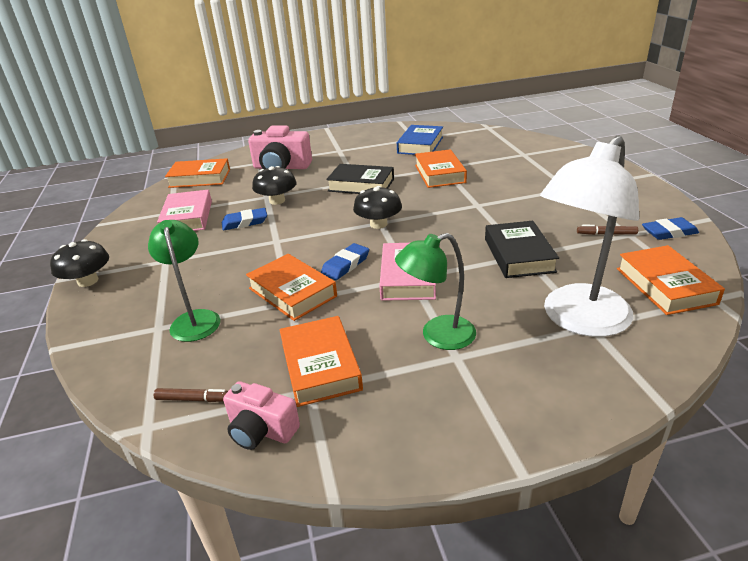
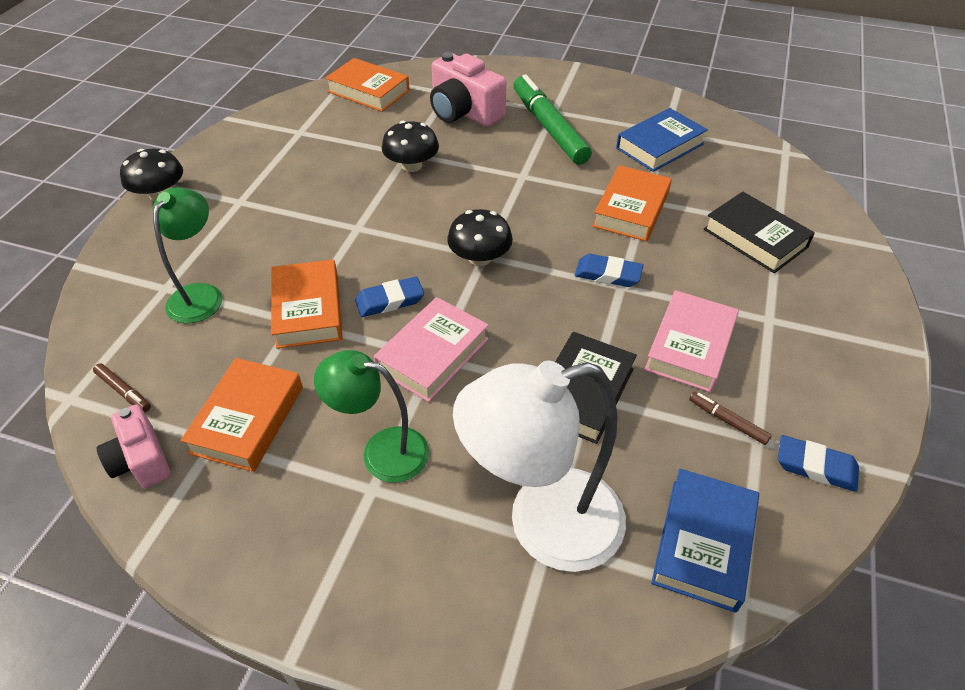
camera: 30 degrees right, 15 degrees up
pink book [157,190,212,231] -> pink book moved to [644,290,739,393]
blue eraser [222,208,267,230] -> blue eraser moved to [575,254,643,287]
black book [326,164,394,194] -> black book moved to [704,192,815,273]
orange book [617,245,725,315] -> blue book [651,469,759,613]
none -> green marker [514,74,592,165]

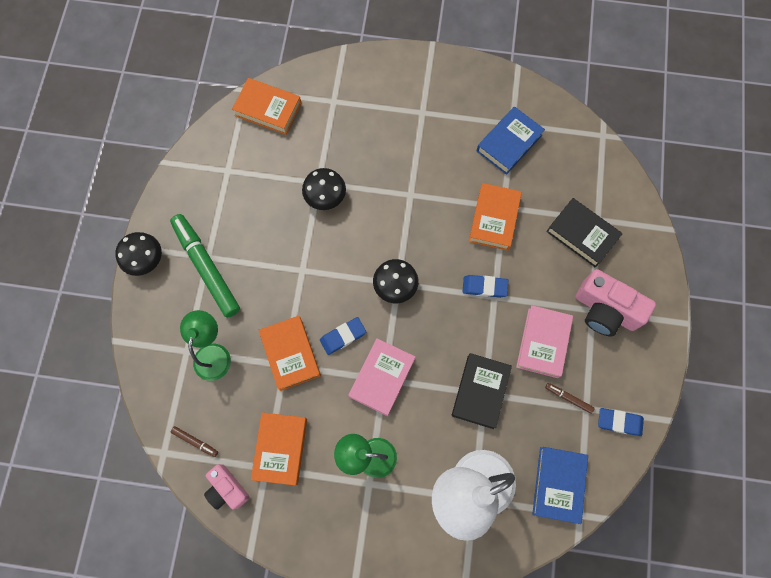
camera: 10 degrees left, 25 degrees up
pink camera [430,52,506,127] -> pink camera moved to [576,269,656,337]
green marker [514,74,592,165] -> green marker moved to [170,214,240,318]

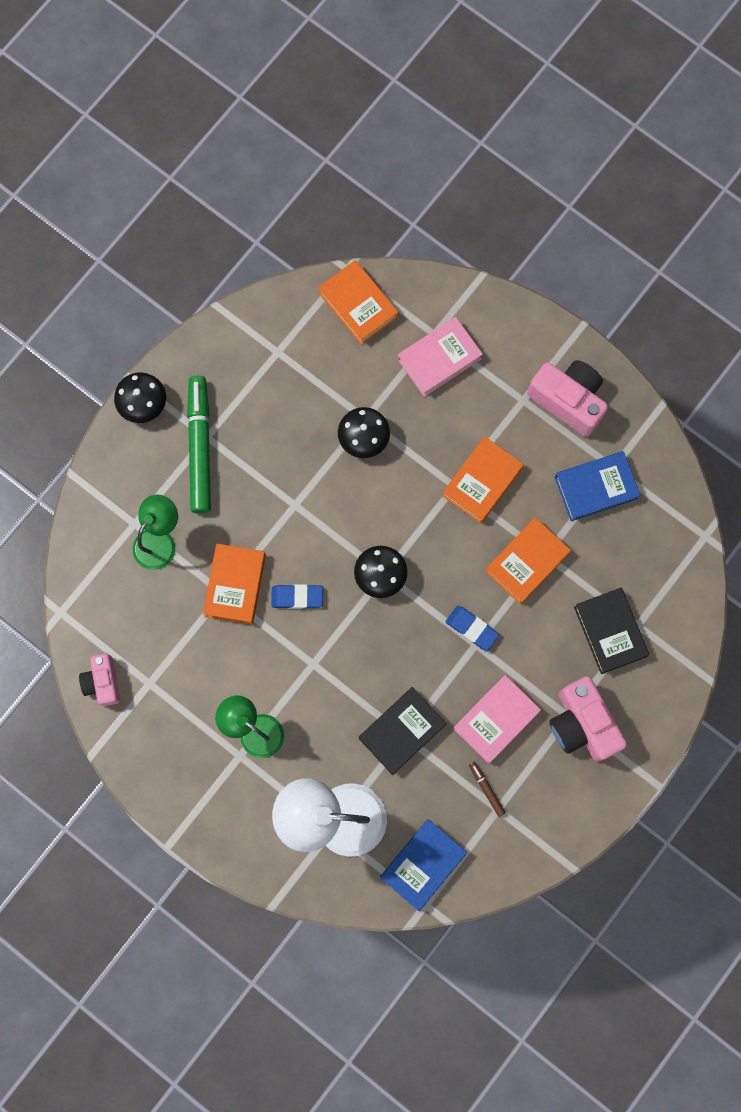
camera: 30 degrees right, 5 degrees up
brown marker [171,426,218,457] -> none
orange book [251,412,307,485] -> orange book moved to [442,437,524,524]
pink book [348,338,415,416] -> pink book moved to [398,317,483,397]
blue eraser [598,408,644,436] -> none
none -> pink camera [527,360,608,437]

